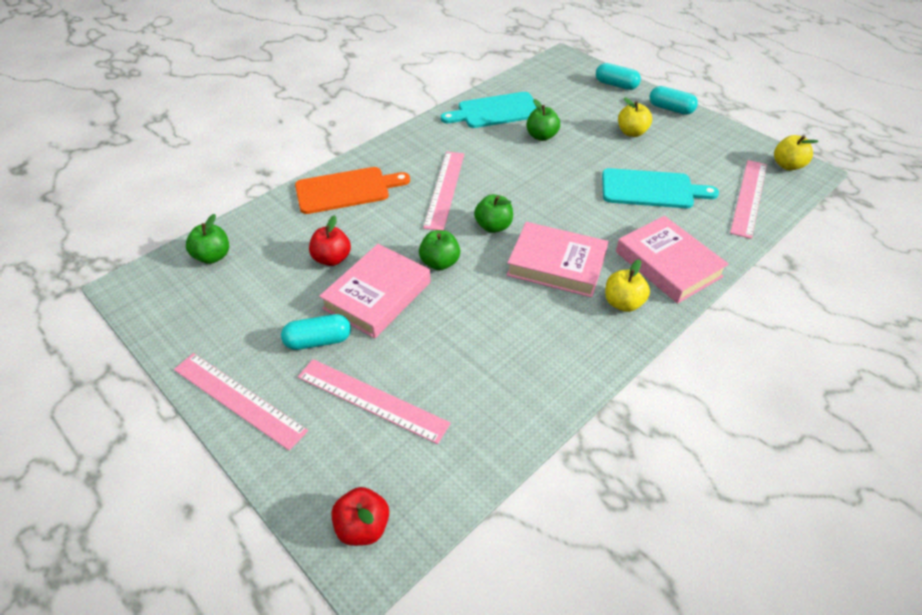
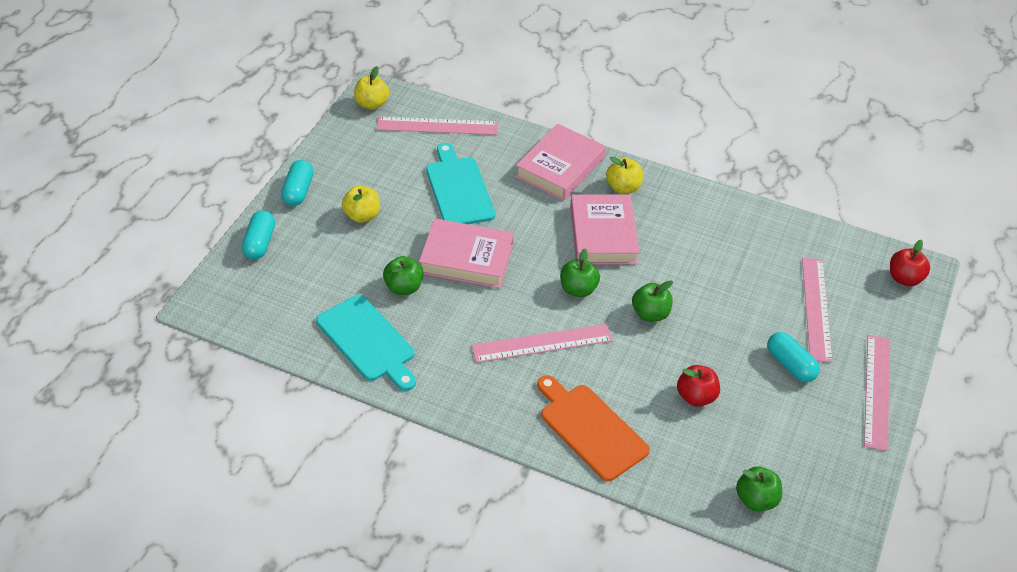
camera: 115 degrees left, 0 degrees up
pink book [319,244,431,338] -> pink book moved to [419,218,514,288]

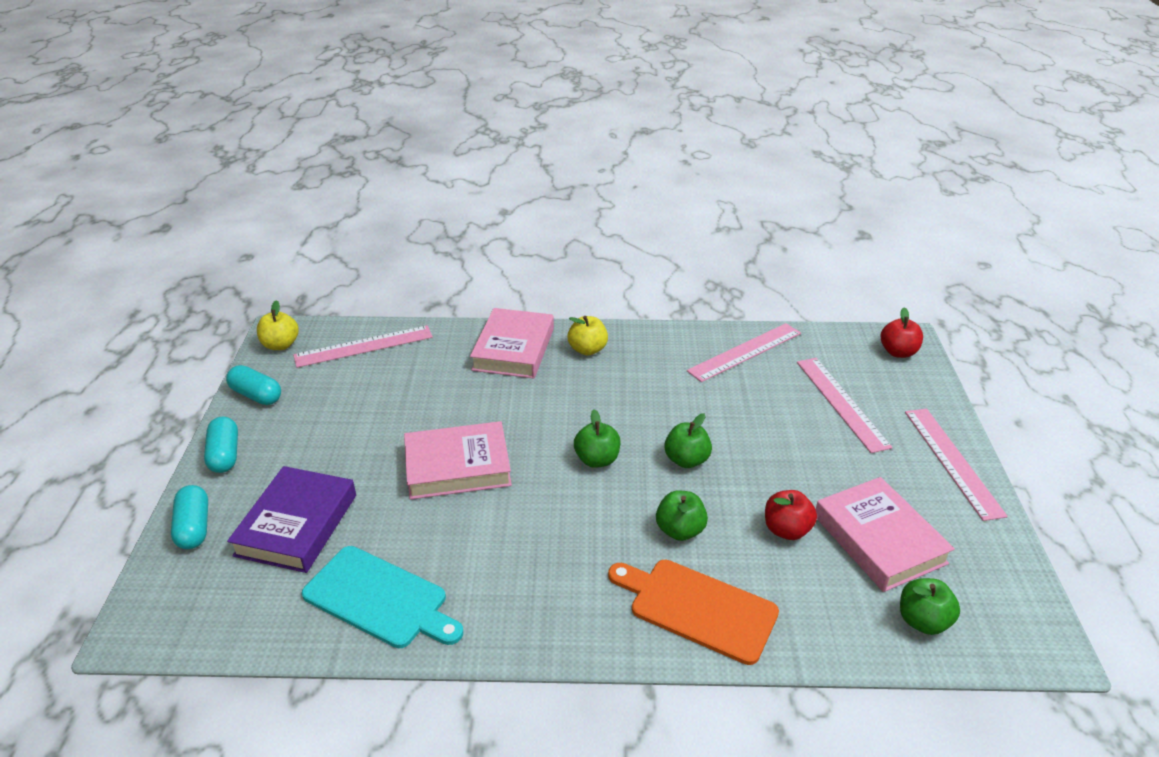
camera: 20 degrees left, 10 degrees down
yellow apple [342,185,380,223] -> none
green apple [383,256,424,295] -> green apple moved to [656,491,708,541]
turquoise cutting board [426,143,495,224] -> none
pink ruler [472,324,613,363] -> pink ruler moved to [687,323,801,382]
pink book [570,195,640,264] -> pink book moved to [816,477,955,592]
turquoise capsule [767,332,820,382] -> turquoise capsule moved to [226,365,281,405]
none -> purple book [227,466,356,573]

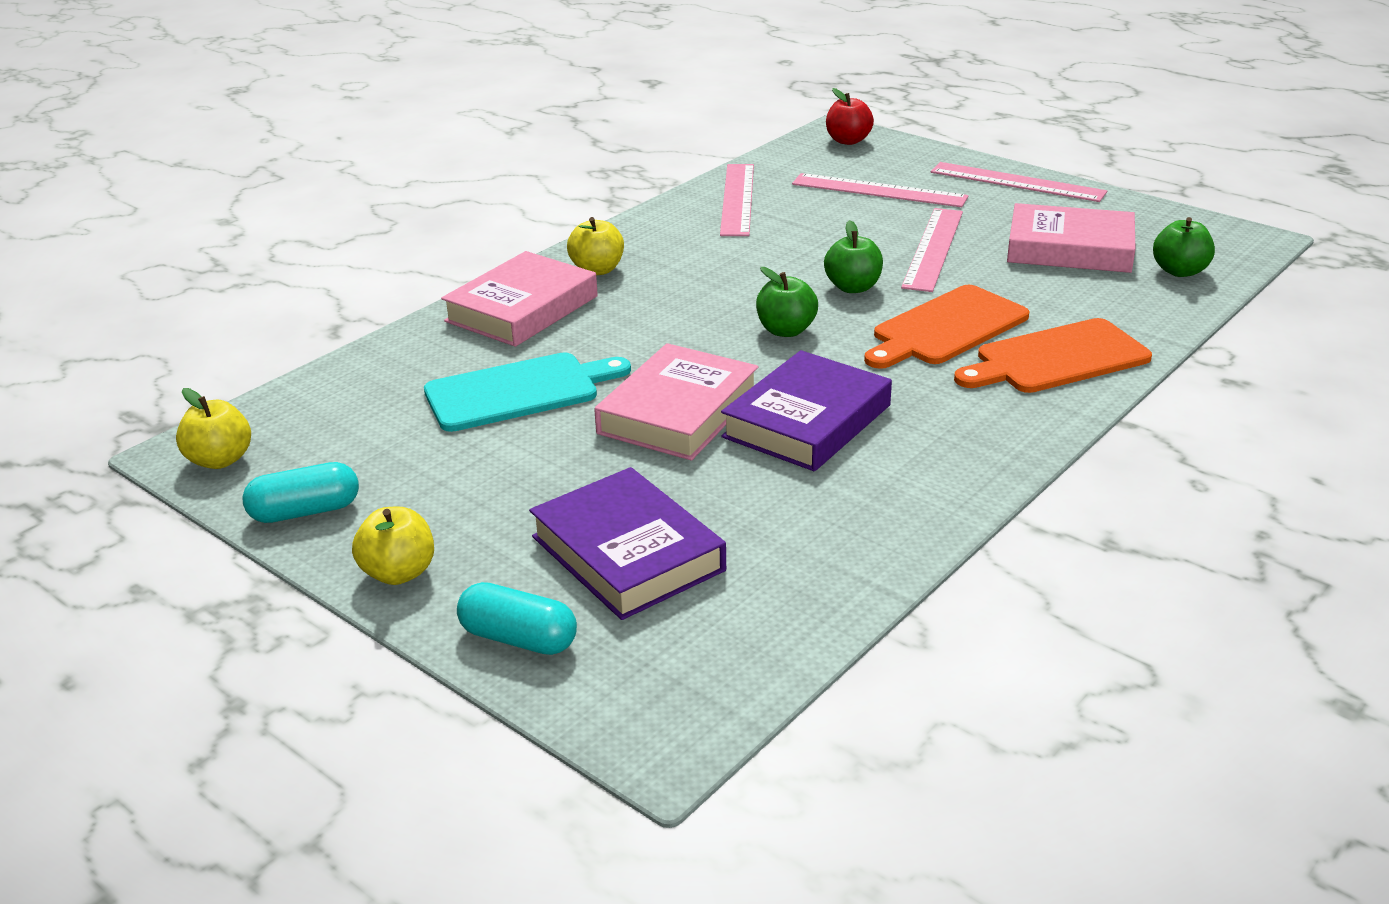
camera: 50 degrees left, 5 degrees down
turquoise capsule [204,417,238,473] -> yellow apple [352,507,434,585]
pink ruler [293,325,433,368] -> pink ruler moved to [901,208,963,292]
turquoise cutting board [302,546,463,648] -> turquoise cutting board moved to [424,352,631,432]
pink book [470,308,554,378] -> pink book turned 75 degrees clockwise [441,251,598,347]
green apple [656,491,708,541] -> orange cutting board [864,285,1029,369]
red apple [765,490,817,540] -> none
none -> purple book [721,350,892,471]

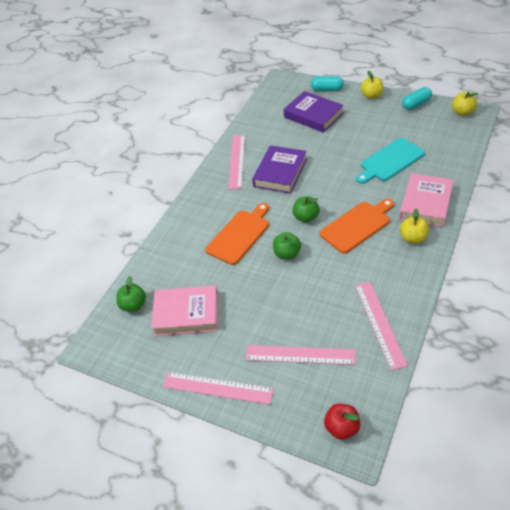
camera: 170 degrees right, 15 degrees up
pink book [594,343,758,461] -> none
pink ruler [901,208,963,292] -> pink ruler moved to [228,135,245,190]
orange cutting board [954,318,1152,393] -> orange cutting board moved to [319,199,394,254]

